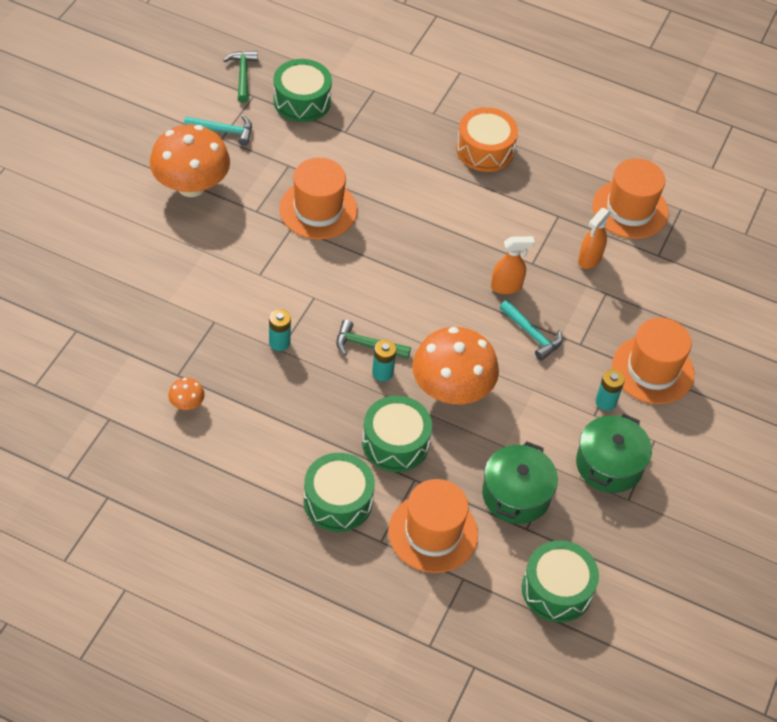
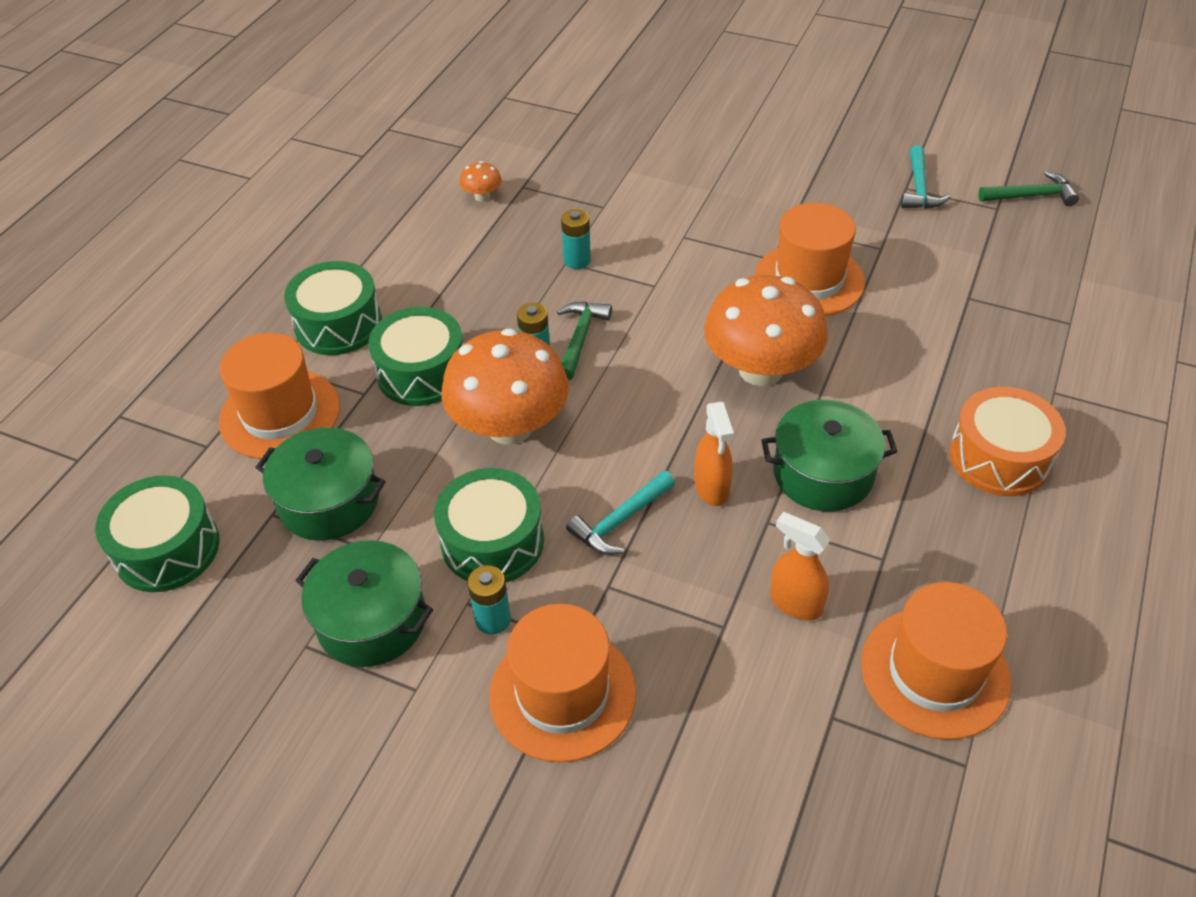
camera: 95 degrees right, 5 degrees down
orange mushroom [150,124,230,197] -> orange mushroom moved to [704,275,828,386]
green drum [273,59,332,122] -> green drum moved to [434,468,544,583]
none -> green pot [761,400,897,512]

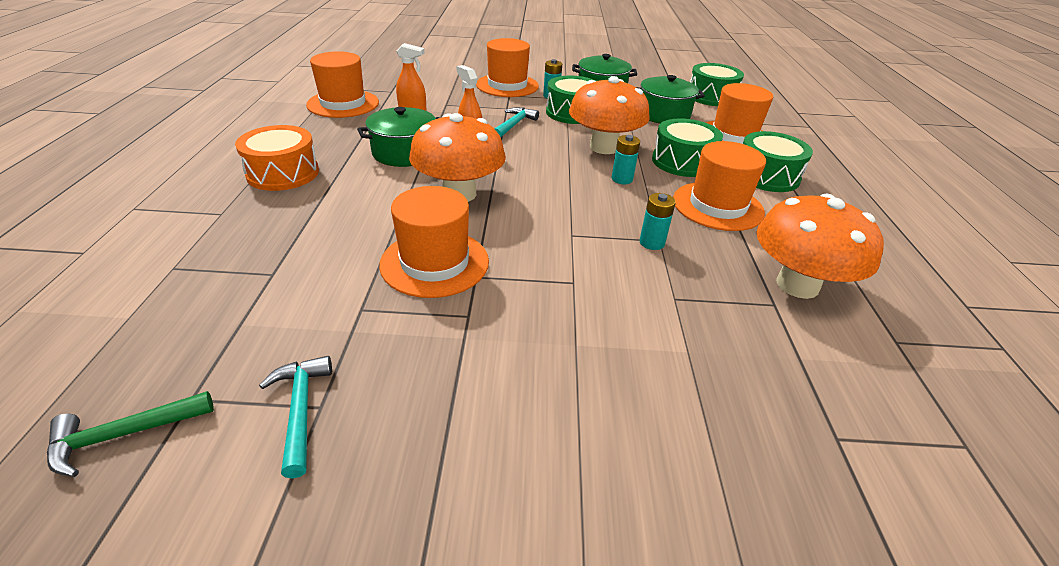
camera: 155 degrees right, 10 degrees down
orange mushroom [460,161,502,202] -> orange mushroom [757,194,884,299], size x2.43
green hammer [557,302,612,381] -> none
none -> orange hat [673,141,766,231]

